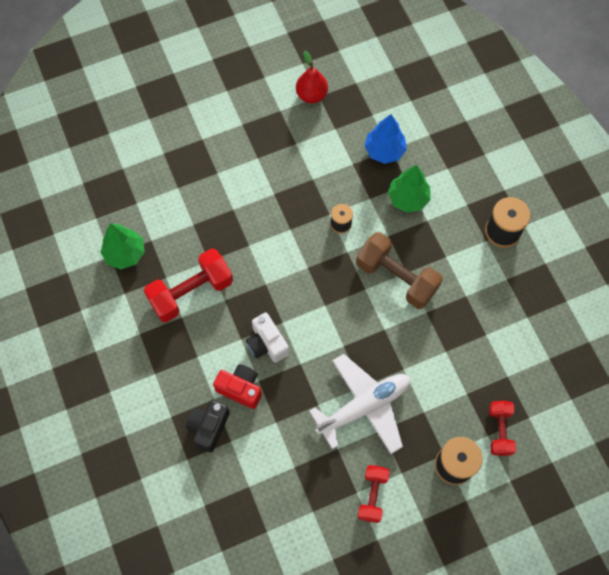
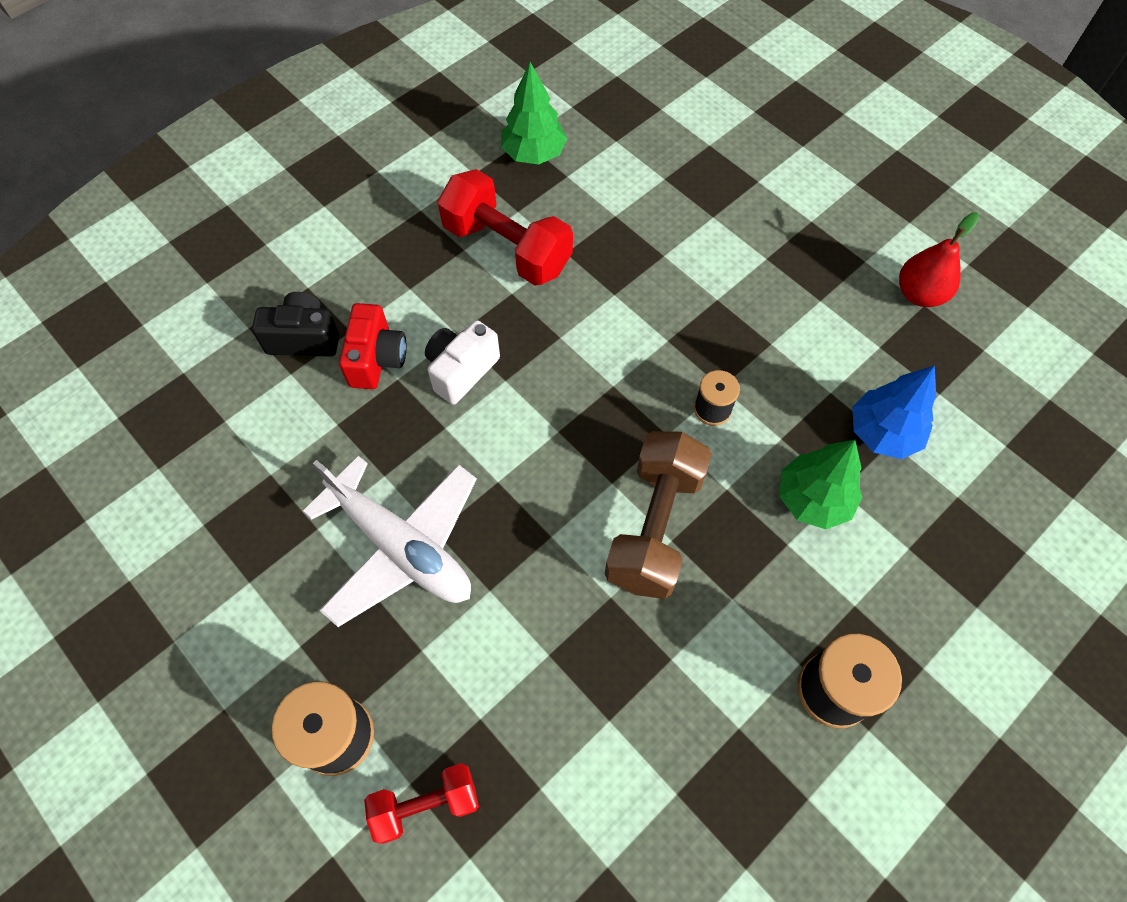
camera: 70 degrees right, 5 degrees down
red dumbbell [358,465,390,523] -> none

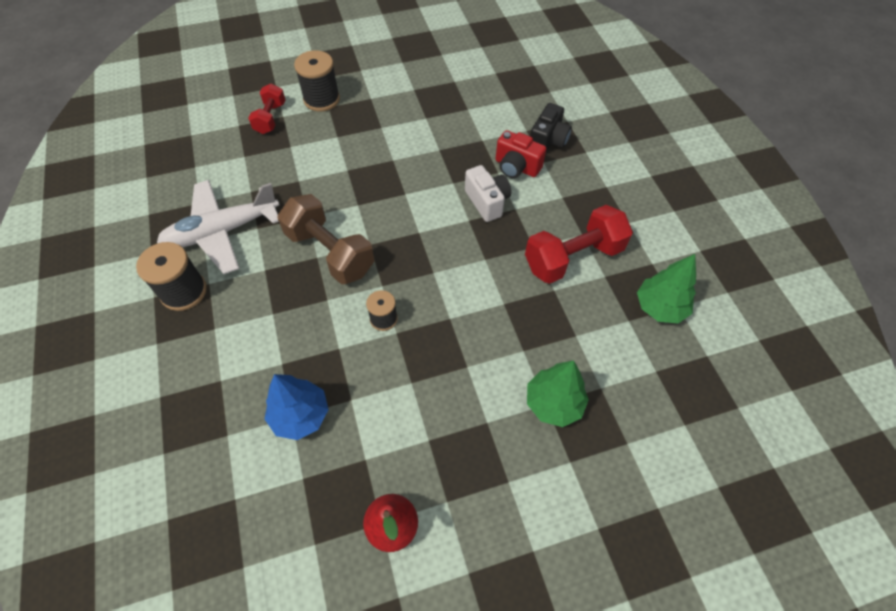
camera: 115 degrees right, 5 degrees down
white plane [302,456,477,627] -> white plane moved to [157,180,279,274]
green tree [779,440,863,529] -> green tree moved to [527,360,589,427]

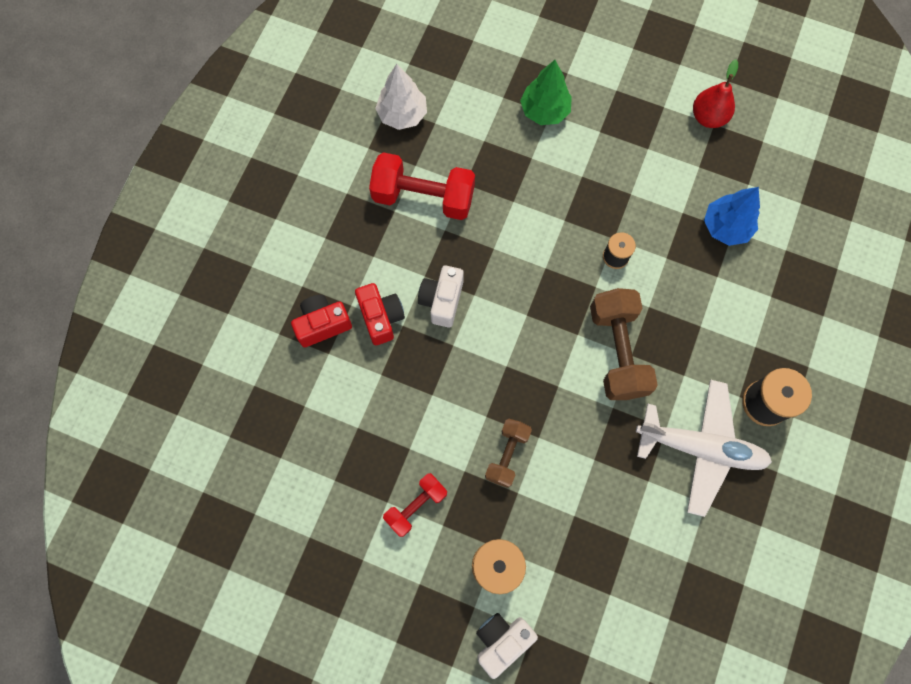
camera: 140 degrees left, 15 degrees up
red dumbbell [248,83,286,134] -> red dumbbell moved to [383,473,447,537]
black camera [530,103,572,152] -> red camera [291,295,352,347]
green tree [637,254,696,323] -> white tree [375,64,427,130]
none -> white camera [476,613,538,679]
none -> brown dumbbell [485,418,532,488]

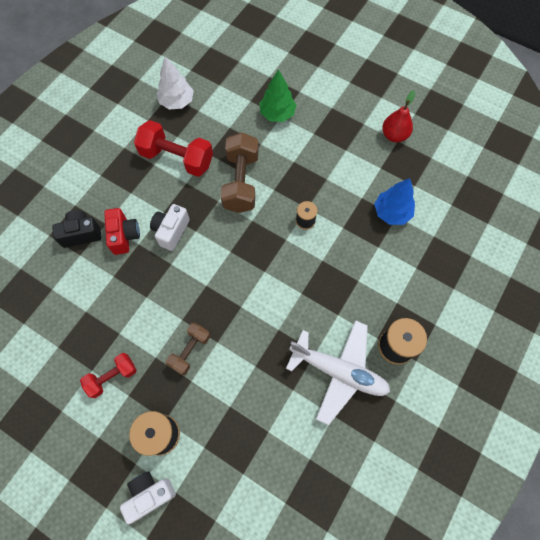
camera: 10 degrees right, 5 degrees down
red camera [291,295,352,347] -> black camera [52,210,102,248]
brown dumbbell [590,288,658,400] -> brown dumbbell moved to [221,133,259,213]

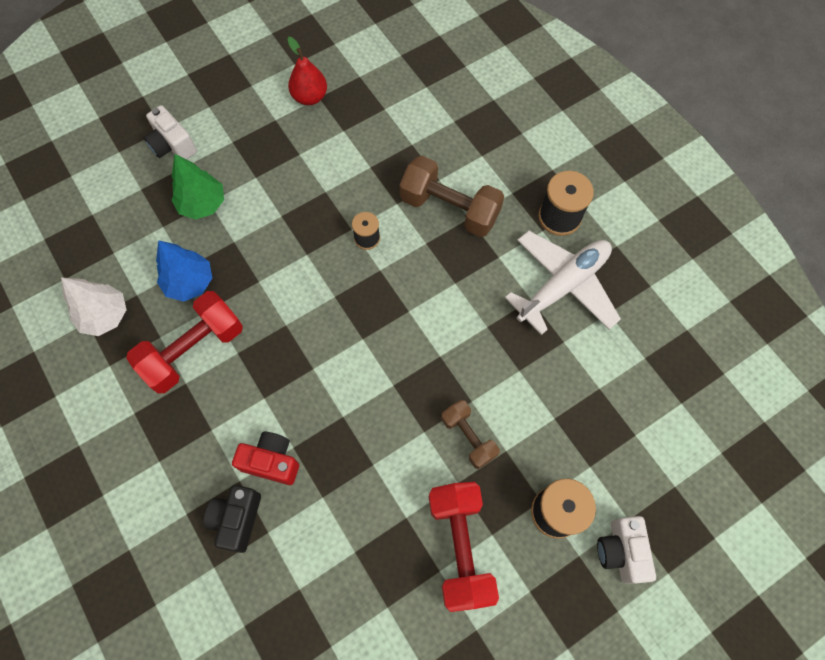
camera: 65 degrees left, 0 degrees up
red dumbbell [80,353,137,398] -> red dumbbell [429,482,499,612], size x1.69
white camera [150,204,190,251] -> white camera moved to [144,105,197,159]
brown dumbbell [221,133,259,213] -> brown dumbbell moved to [400,156,504,237]
blue tree [374,178,415,225] -> blue tree moved to [156,240,212,302]

